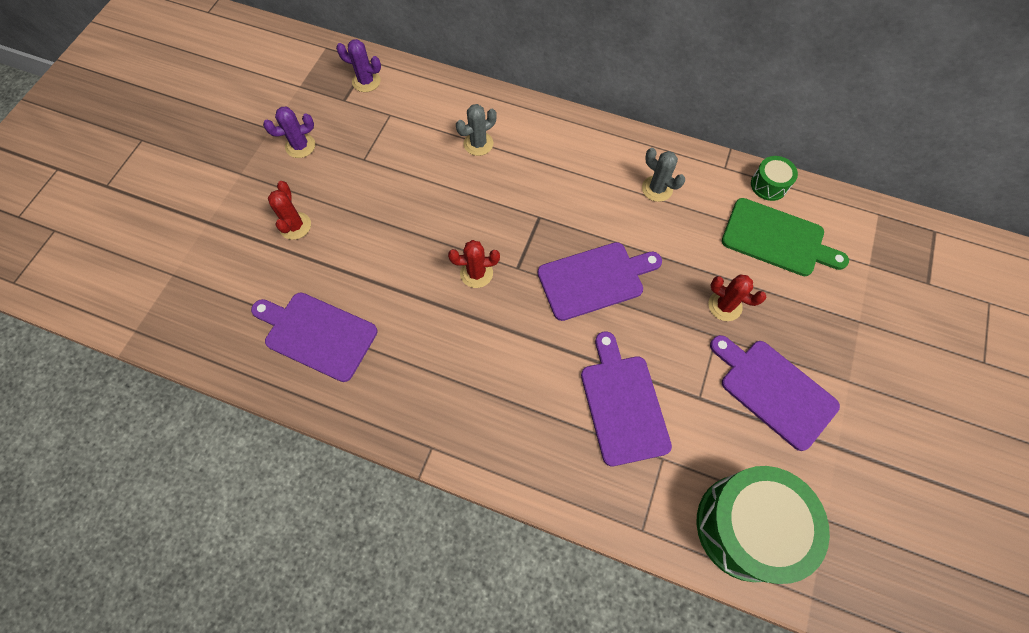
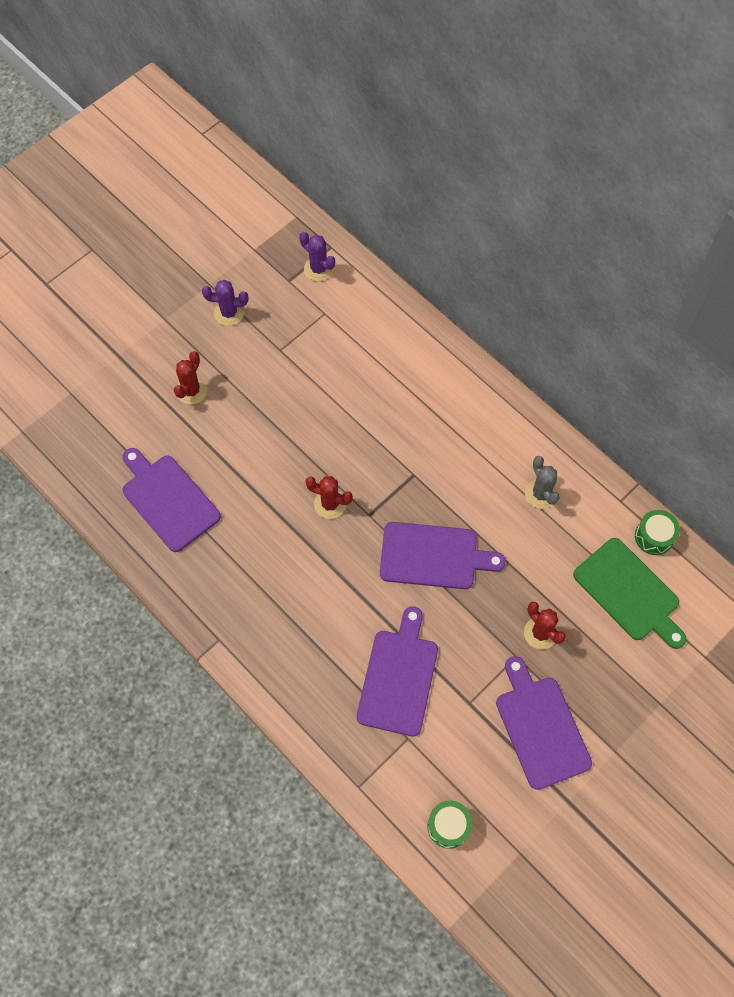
camera: 25 degrees right, 0 degrees up
grey cactus [456,104,497,156] -> none
green drum [697,466,830,584] -> green drum [427,801,472,849], size x0.46

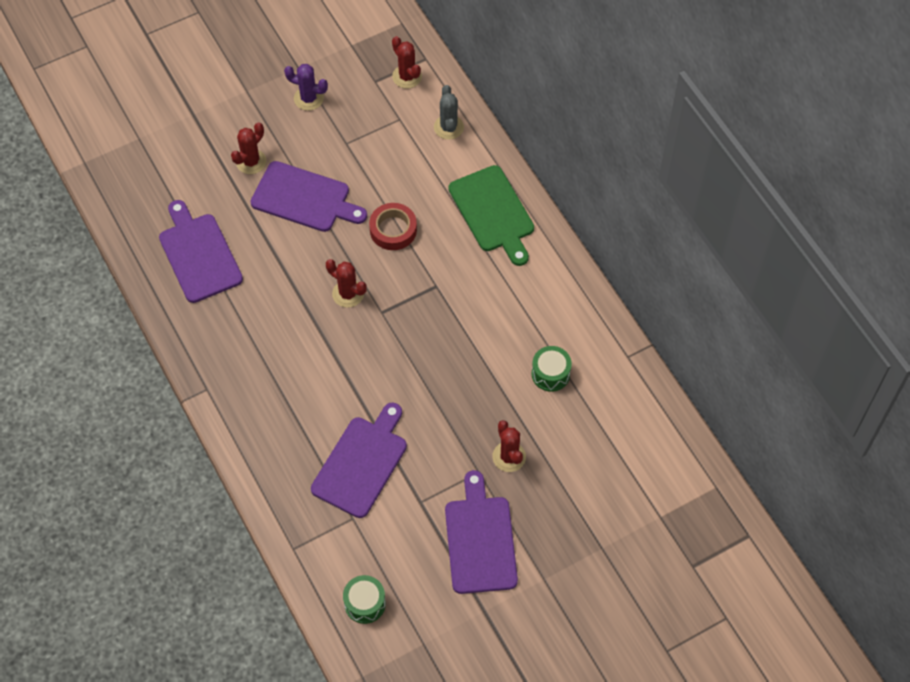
camera: 15 degrees right, 5 degrees down
purple cactus [299,232,335,281] -> red cactus [392,36,422,89]
purple cutting board [380,522,506,589] -> purple cutting board moved to [250,161,367,232]
grey cactus [525,456,560,509] -> grey cactus moved to [434,85,464,140]
green cutting board [573,538,687,649] -> green cutting board moved to [448,165,534,266]
green drum [635,510,680,555] -> green drum moved to [532,346,572,392]
none -> red tape [369,203,417,250]

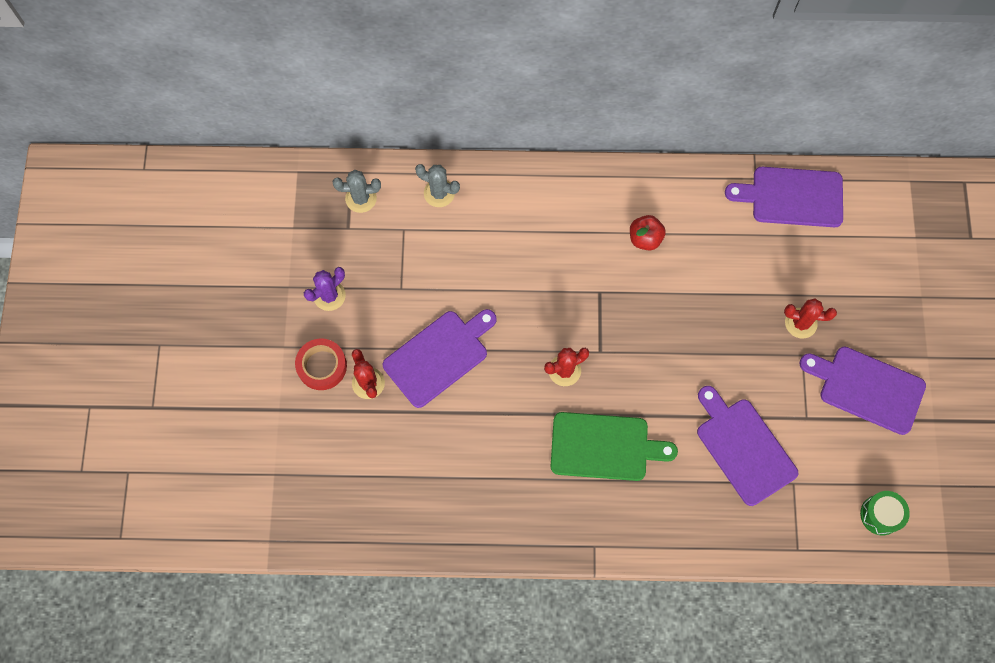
camera: 60 degrees left, 10 degrees up
purple cutting board [159,200,243,303] -> purple cutting board moved to [725,167,843,227]
red tape [369,203,417,250] -> red tape moved to [295,338,347,390]
red cactus [392,36,422,89] -> grey cactus [333,170,381,213]
green cutting board [448,165,534,266] -> green cutting board moved to [551,412,678,481]
green drum [532,346,572,392] -> none
none -> red apple [630,215,666,250]

